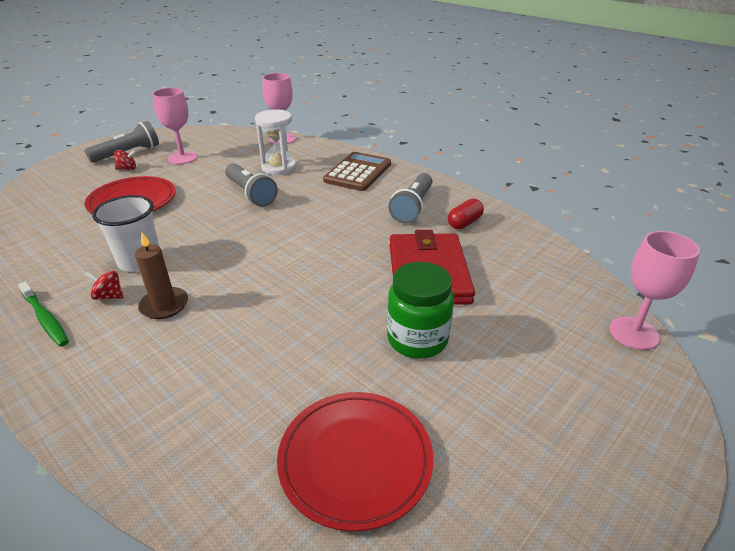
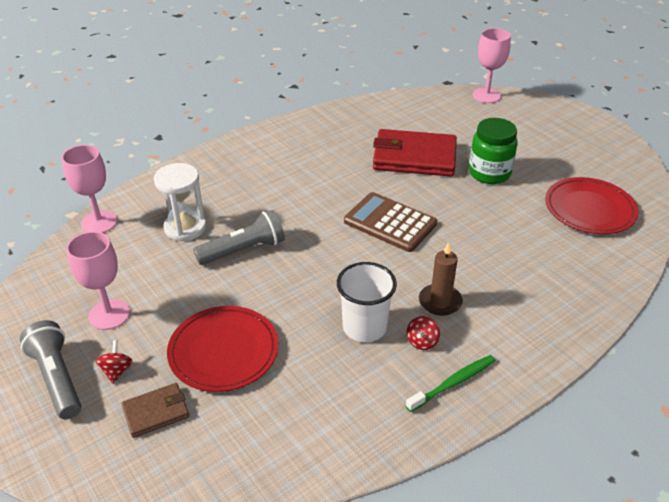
camera: 80 degrees left, 5 degrees up
brown calculator [323,152,391,191] -> brown calculator moved to [344,192,437,252]
grey flashlight [389,173,432,223] -> none
red capsule [448,199,484,229] -> none
none -> brown wallet [122,383,189,438]

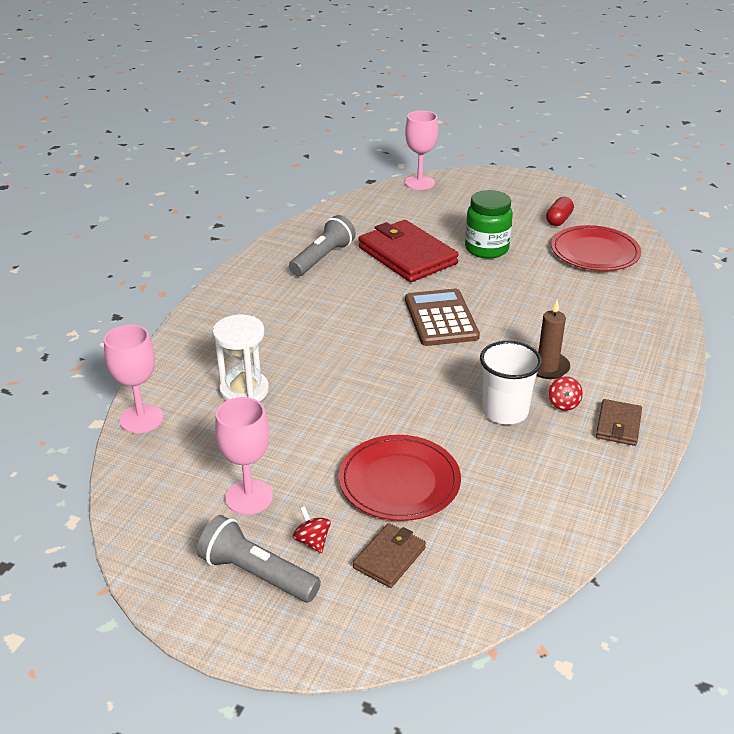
camera: 30 degrees left, 5 degrees down
grey flashlight [193,210,285,265] -> grey flashlight moved to [289,215,356,276]
brown calculator [344,192,437,252] -> brown calculator turned 75 degrees clockwise [405,289,480,346]
red wallet [373,129,457,177] -> red wallet turned 75 degrees clockwise [358,220,459,282]
green toothbrush [406,355,495,412] -> brown wallet [596,399,642,446]
none -> red capsule [546,197,574,226]

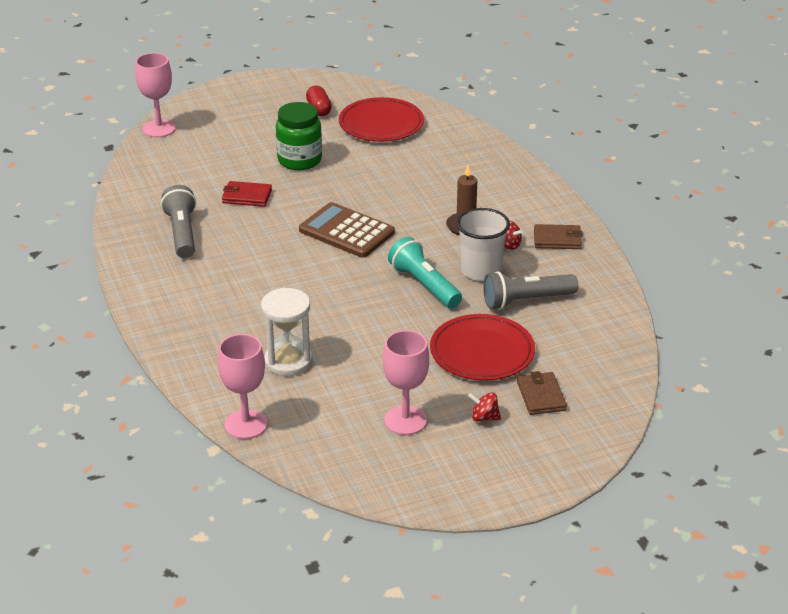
camera: 45 degrees left, 0 degrees up
grey flashlight [197,515,321,602] -> grey flashlight moved to [483,271,578,310]
red wallet [358,220,459,282] -> red wallet [222,181,272,207], size x0.50
brown wallet [596,399,642,446] -> brown wallet turned 60 degrees counterclockwise [534,224,583,249]
none -> turquoise flashlight [388,237,462,308]

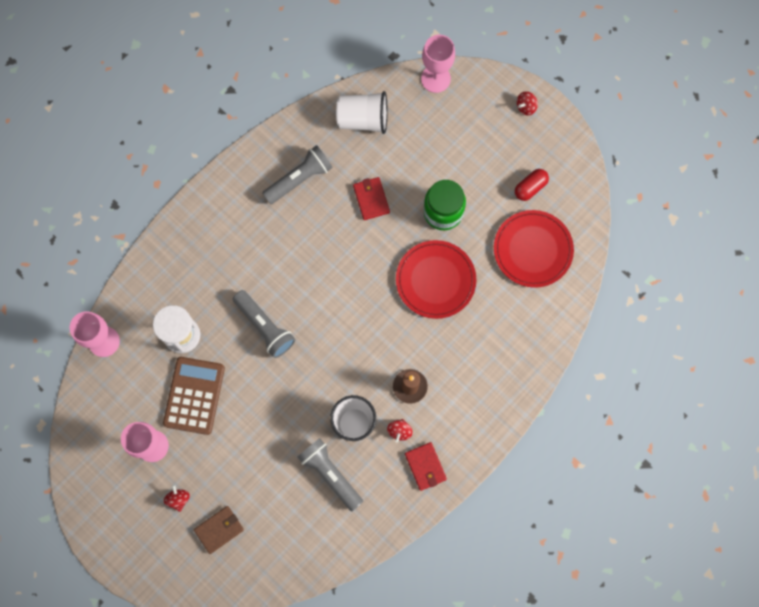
camera: 65 degrees right, 40 degrees up
brown calculator [299,202,395,258] -> brown calculator moved to [163,357,225,435]
turquoise flashlight [388,237,462,308] -> none
red plate [430,314,535,381] -> red plate moved to [396,240,476,319]
brown wallet [534,224,583,249] -> red wallet [405,442,447,491]
none -> grey flashlight [233,290,295,358]
none -> white cup [336,91,388,134]
none -> red spinning top [517,91,538,116]

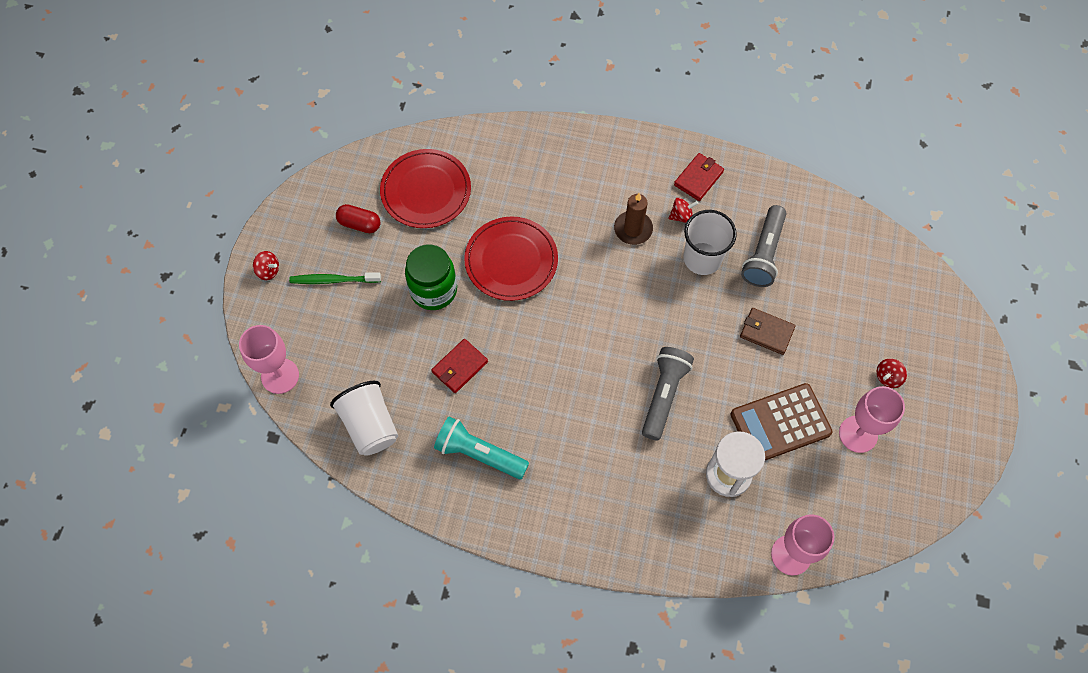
camera: 120 degrees left, 10 degrees down
brown wallet [194,506,244,554] -> brown wallet moved to [740,308,796,355]
grey flashlight [262,145,333,204] -> turquoise flashlight [434,416,529,479]
none -> green toothbrush [289,272,381,284]

